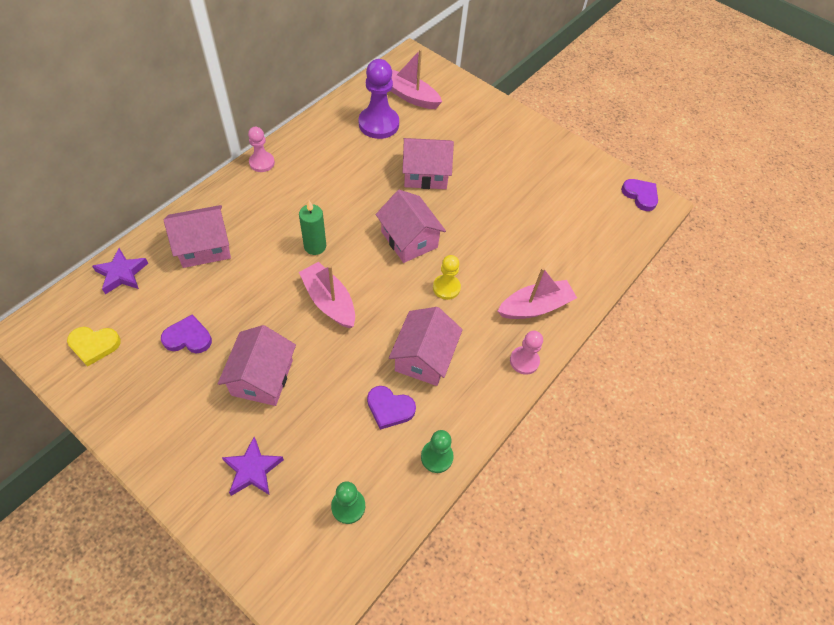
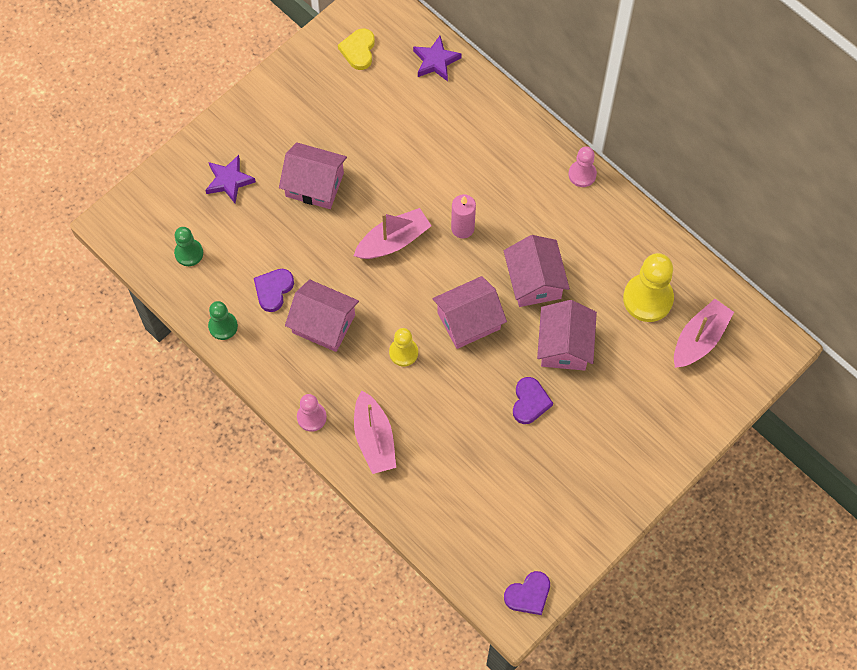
camera: 100 degrees right, 10 degrees up
purple heart [161,314,212,353] -> purple heart moved to [513,377,553,424]
pink house [164,205,231,268] -> pink house moved to [504,235,570,307]
green candle [299,200,326,255] -> pink candle [451,194,476,239]
purple pawn [359,59,399,139] -> yellow pawn [623,253,674,322]

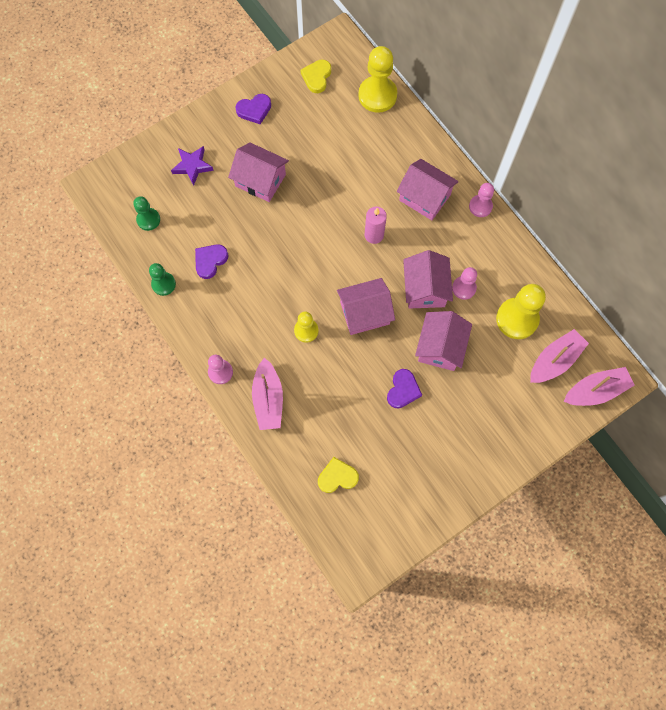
camera: 10 degrees right, 5 degrees up
pink house [285,279,359,352] -> pink house moved to [396,159,459,220]
pink boat [354,208,432,259] -> pink boat moved to [564,367,635,406]
purple star [413,36,462,81] -> yellow pawn [358,46,397,113]
purple heart [504,571,550,615] -> purple heart moved to [236,94,271,124]
none -> yellow heart [318,457,359,493]
none -> pink pawn [452,267,477,300]

